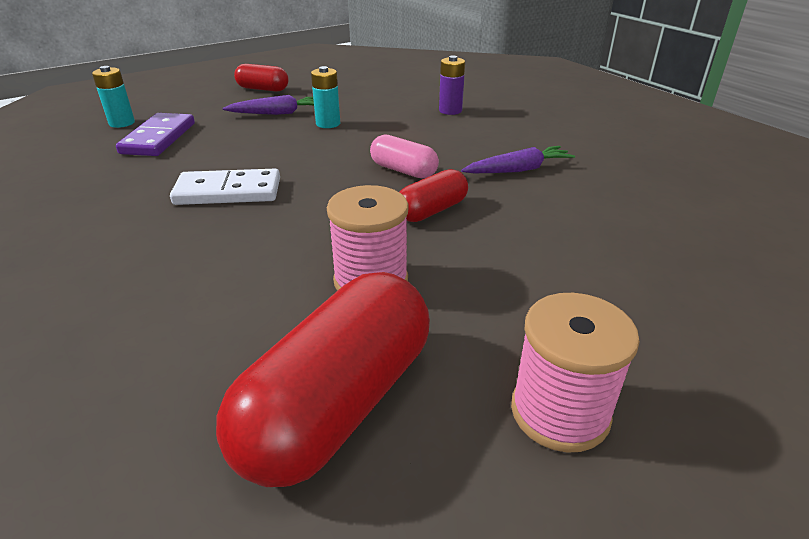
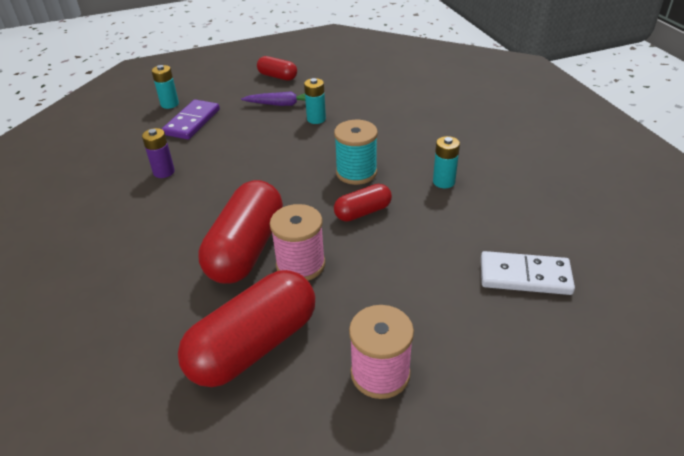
camera: 15 degrees right, 5 degrees up
white domino [170,169,280,205] -> white domino moved to [481,251,575,295]
pink capsule [370,134,439,179] -> turquoise spool [334,120,378,185]
purple battery [439,55,465,115] -> purple battery moved to [142,128,175,178]
purple carrot [461,146,575,173] -> turquoise battery [433,136,460,188]
none -> red capsule [198,180,283,284]

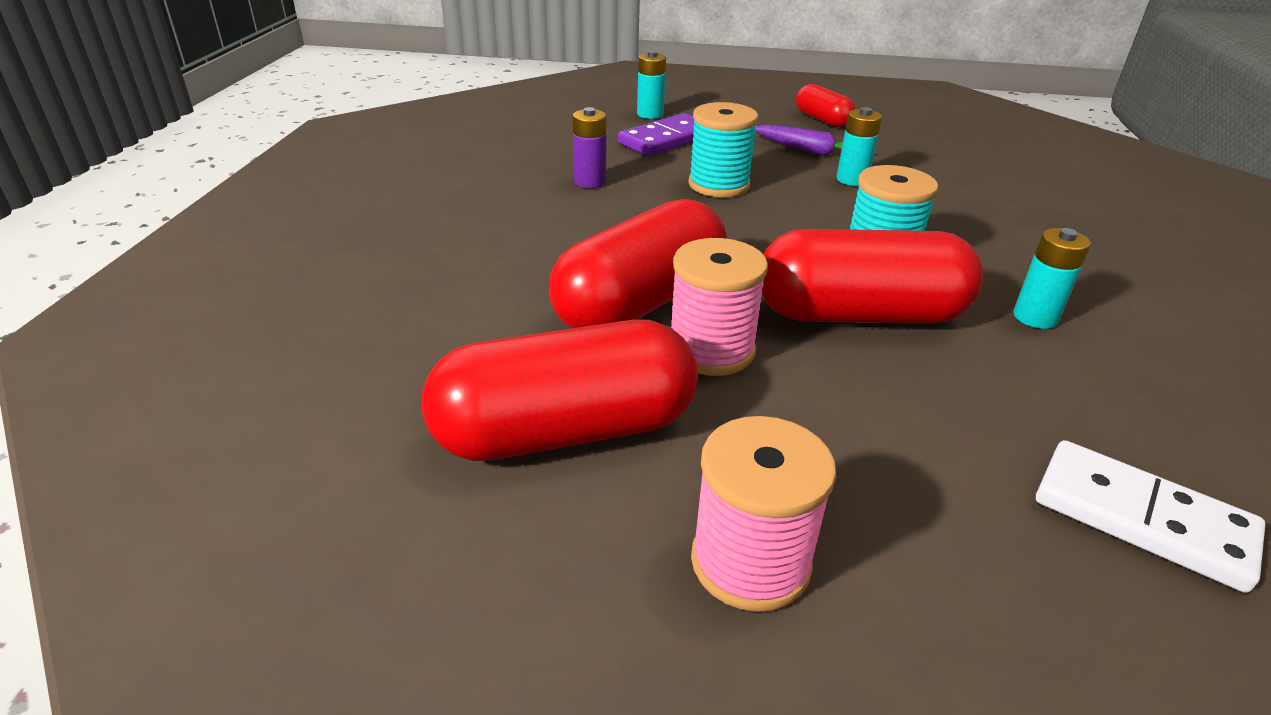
camera: 25 degrees right, 5 degrees down
red capsule [334,184,392,222] -> red capsule [762,229,983,324], size x1.91
none -> turquoise spool [688,102,758,197]

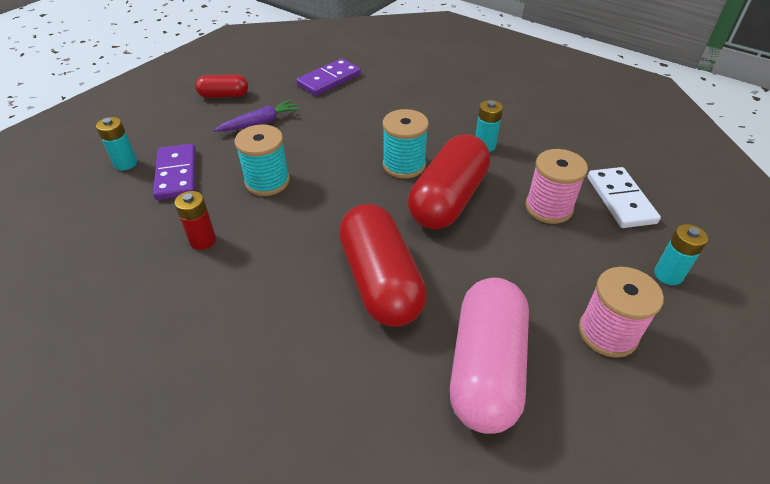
camera: 60 degrees left, 10 degrees up
red capsule [422,320,698,461] -> pink capsule [450,278,529,434]
purple battery [573,107,606,188] -> red battery [174,191,216,250]
pink spool [671,238,768,376] -> pink spool moved to [525,149,588,224]
turquoise battery [836,107,882,186] -> turquoise battery moved to [654,224,708,285]
white domino [1036,440,1266,593] -> white domino turned 75 degrees counterclockwise [588,167,661,228]
none -> purple domino [296,58,361,96]

